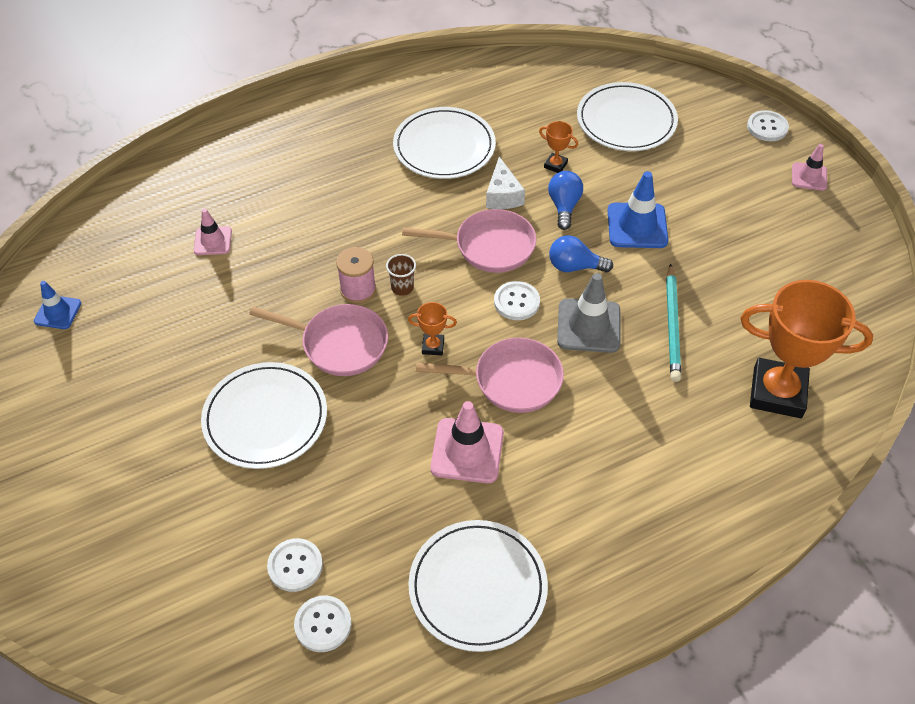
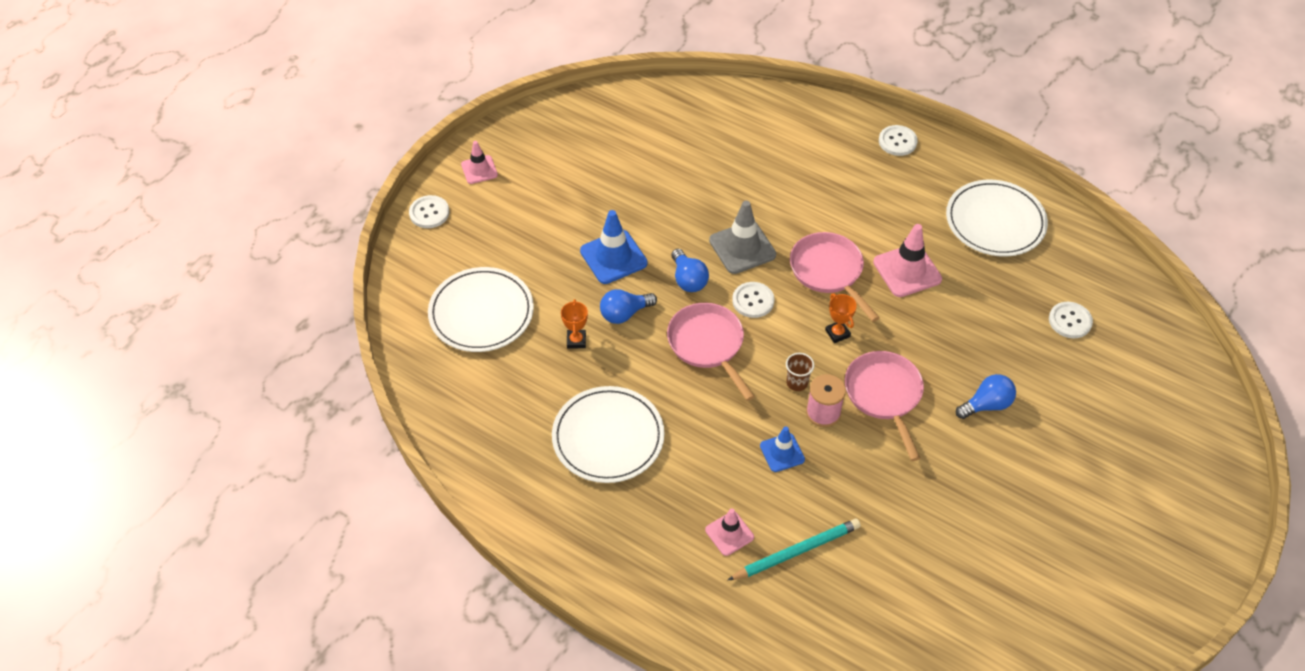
camera: 120 degrees left, 0 degrees up
blue traffic cone [34,281,81,329] -> blue traffic cone moved to [760,426,805,472]
pink traffic cone [194,208,232,255] -> pink traffic cone moved to [705,509,754,556]
white plate [201,362,327,469] -> blue light bulb [956,374,1016,419]
white button [294,595,351,652] -> white button moved to [879,125,918,156]
white cheese [486,157,525,209] -> none
turquoise pencil [666,263,681,382] -> turquoise pencil moved to [728,519,861,580]
orange trophy [740,280,873,418] -> none

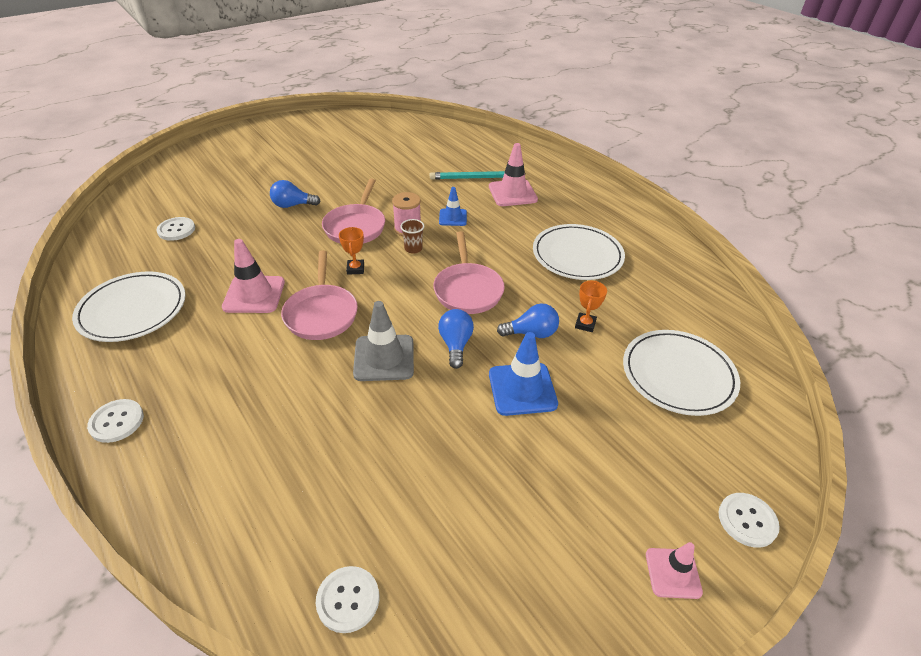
camera: 160 degrees left, 10 degrees down
pink traffic cone [705,509,754,556] -> pink traffic cone [489,143,538,206], size x1.63
white button [732,282,774,318] -> white button moved to [316,566,379,633]

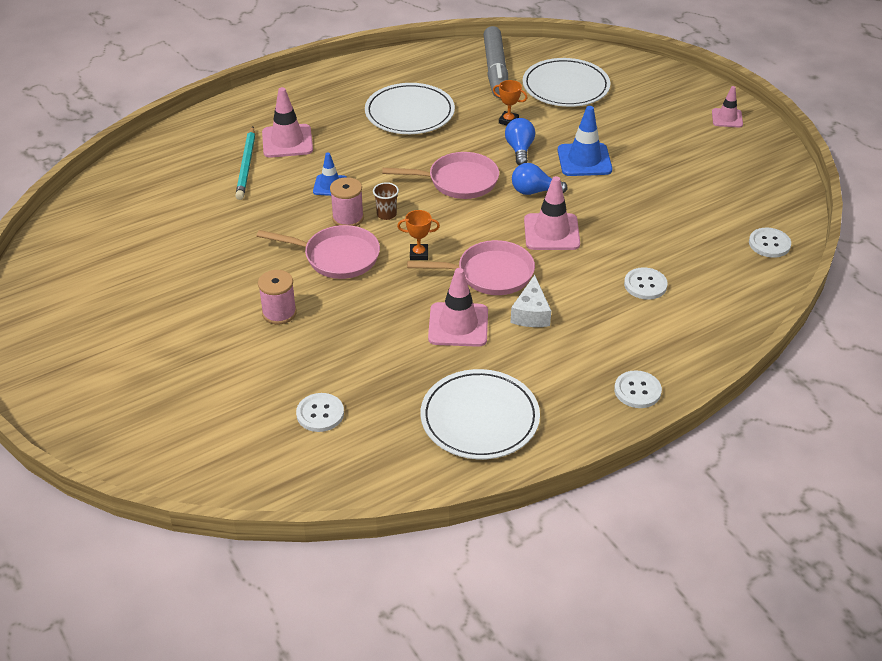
camera: 85 degrees left, 0 degrees up
blue light bulb [270,180,321,208] -> pink spool [258,270,297,325]
grey traffic cone [353,301,414,381] -> pink traffic cone [524,176,580,250]
white button [719,493,780,548] -> white button moved to [624,267,668,300]
none -> grey marker [483,26,508,98]
none -> white cheese [510,275,551,327]

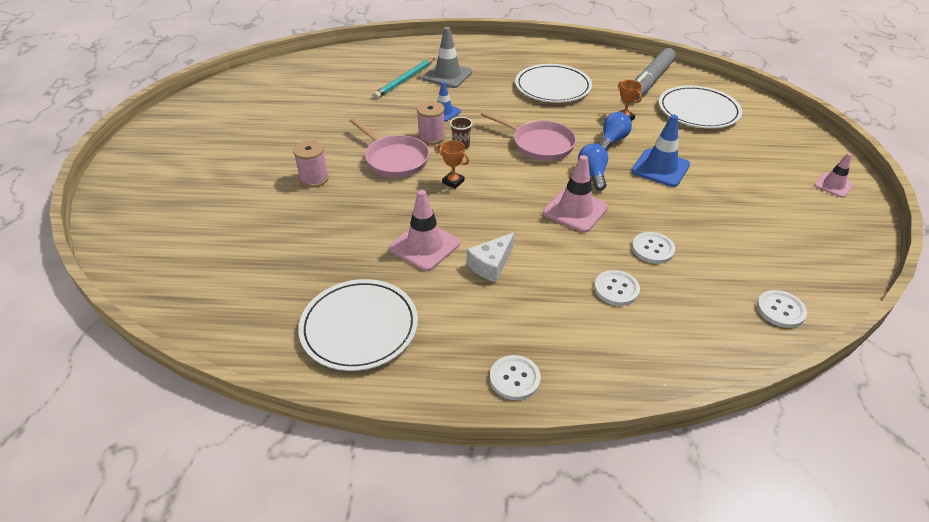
camera: 35 degrees right, 0 degrees up
pink traffic cone [262,87,313,158] -> grey traffic cone [423,27,472,88]
white button [296,393,344,432] -> white button moved to [632,232,675,264]
pink pan [407,240,535,295] -> none
blue light bulb [512,163,568,195] -> blue light bulb turned 45 degrees clockwise [578,143,608,191]

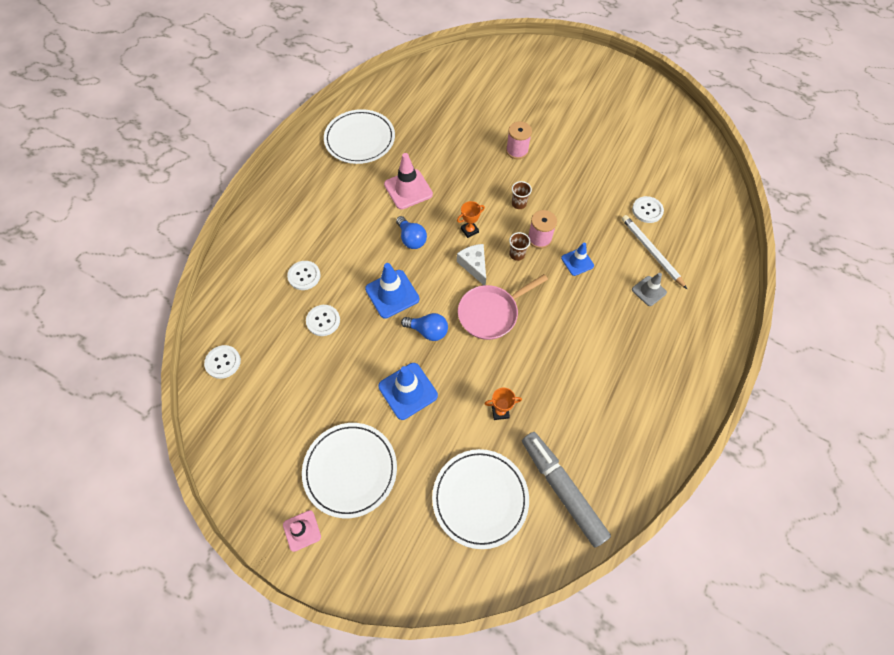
camera: 115 degrees right, 20 degrees up
pink pan [350,118,430,178] -> brown cup [512,181,532,209]
turquoise pencil [373,58,434,99] -> white pencil [622,215,687,289]
grey traffic cone [423,27,472,88] -> grey traffic cone [632,273,667,306], size x0.61
white cheese [467,233,514,282] -> white cheese moved to [457,244,486,285]
white button [490,355,541,400] -> white button moved to [632,196,664,223]
white plate [515,64,592,103] -> white plate moved to [302,423,397,518]
pink traffic cone [543,155,608,232] -> blue traffic cone [365,263,419,319]
blue light bulb [599,112,632,151] -> blue light bulb moved to [396,216,427,249]

